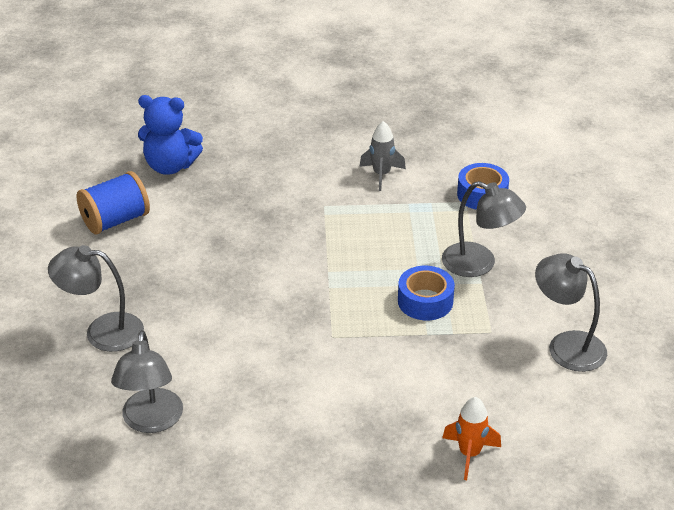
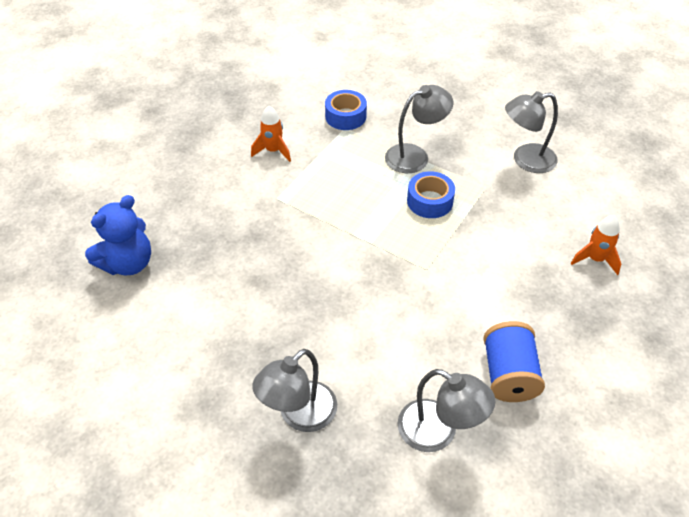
camera: 55 degrees left, 10 degrees up
blue spool [77,171,150,234] -> blue spool moved to [483,321,545,402]
grey rocket [359,121,406,191] -> orange rocket [251,106,291,162]

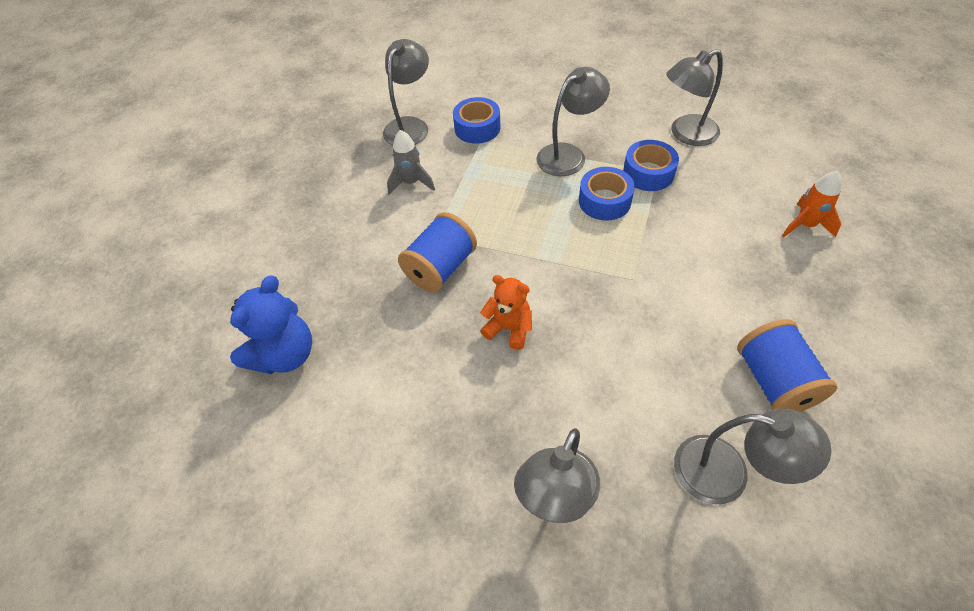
camera: 10 degrees left, 5 degrees up
orange rocket [251,106,291,162] -> grey rocket [387,130,435,195]
none -> grey lamp [383,39,429,145]
none -> blue spool [398,212,477,293]
none -> orange teddy bear [480,275,532,350]
none -> blue tape [623,140,679,191]

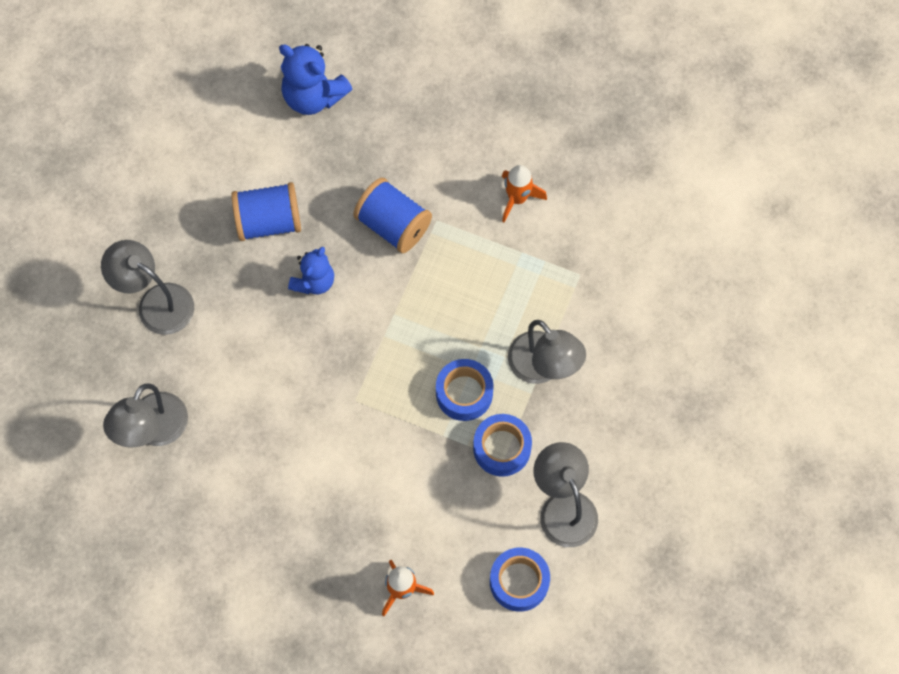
camera: 90 degrees right, 15 degrees up
grey lamp [383,39,429,145] -> none
grey rocket [387,130,435,195] -> orange rocket [502,165,547,223]
blue tape [453,97,501,144] -> blue tape moved to [490,548,550,612]
orange teddy bear [480,275,532,350] -> blue teddy bear [288,247,334,294]
blue spool [737,319,837,412] -> blue spool moved to [231,182,301,241]

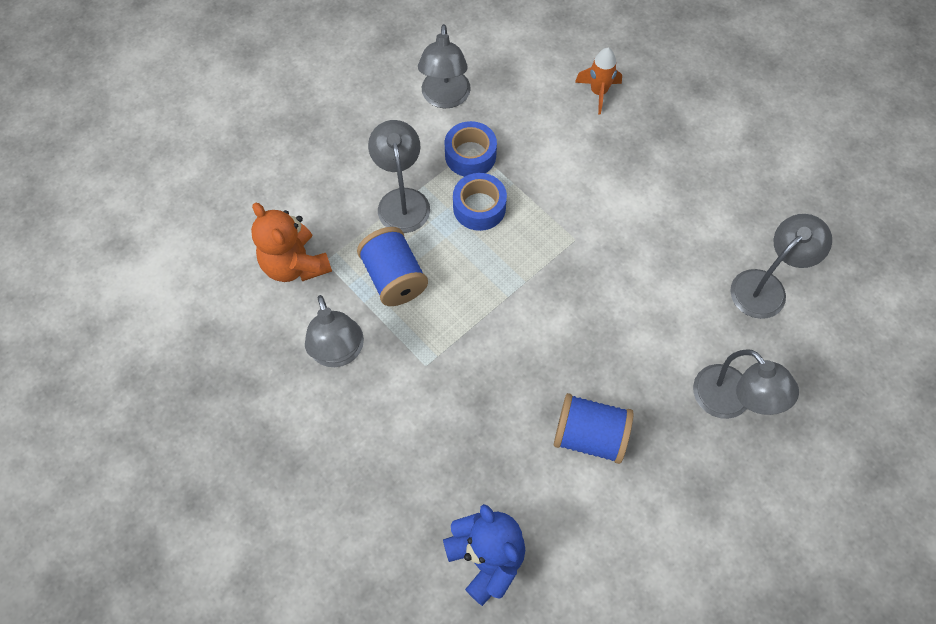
camera: 155 degrees left, 5 degrees down
blue teddy bear [288,247,334,294] -> none
blue spool [353,178,432,253] -> blue spool moved to [357,227,428,306]
blue tape [490,548,550,612] -> none
orange rocket [502,165,547,223] -> grey lamp [305,295,364,367]
none -> orange teddy bear [251,203,332,282]

